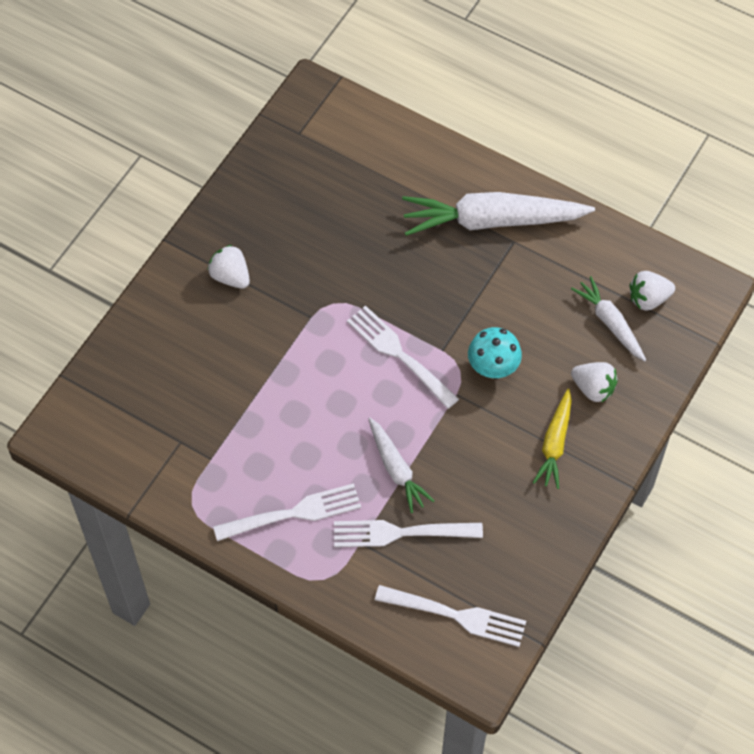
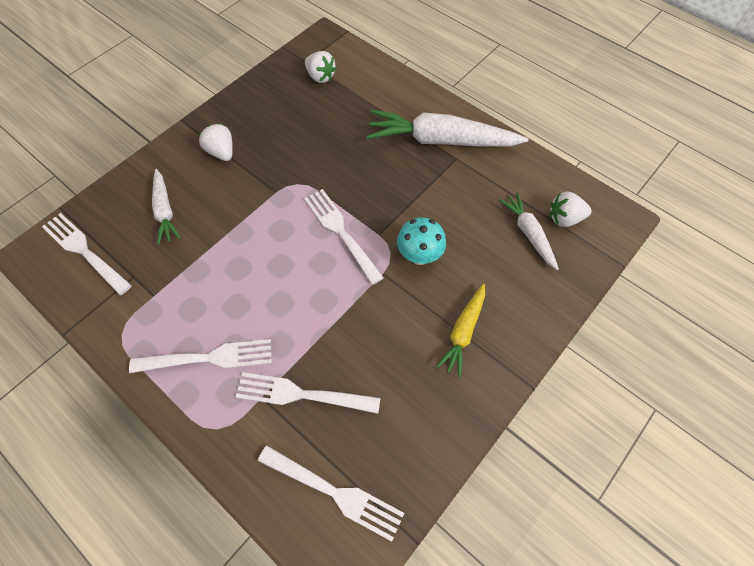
camera: 10 degrees right, 0 degrees up
white carrot [368,417,434,513] -> white carrot moved to [152,169,181,245]
white strawberry [571,362,618,403] -> white strawberry moved to [305,51,337,83]
none -> white fork [42,213,132,295]

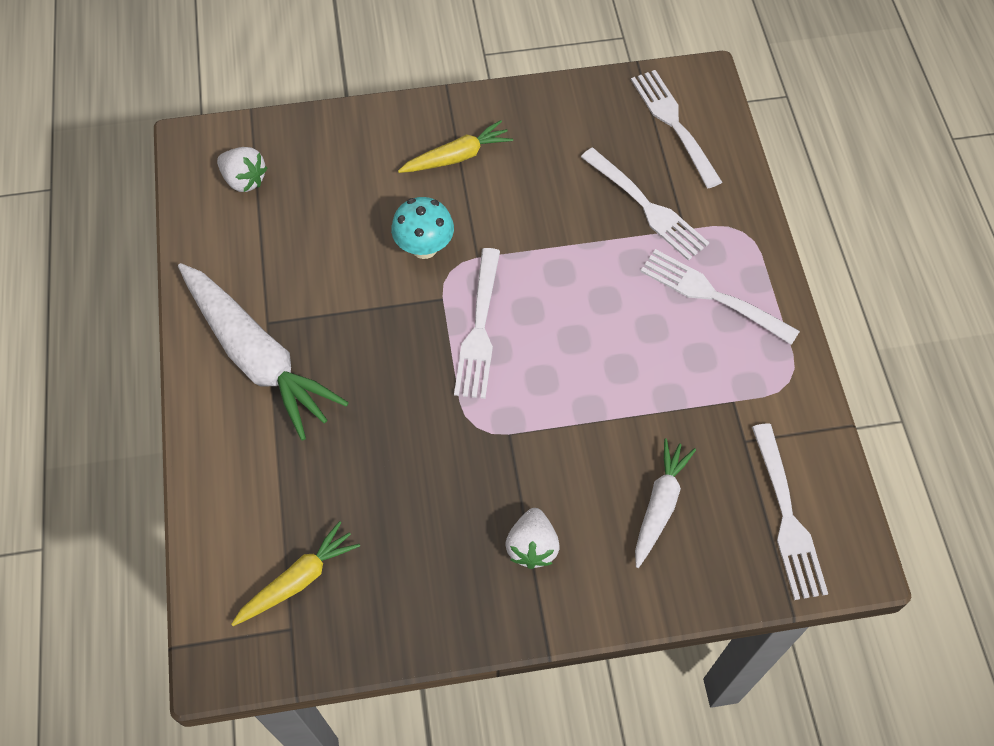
camera: 140 degrees left, 0 degrees up
white strawberry [305,51,337,83] -> yellow carrot [231,521,360,626]
white carrot [499,192,559,270] -> none

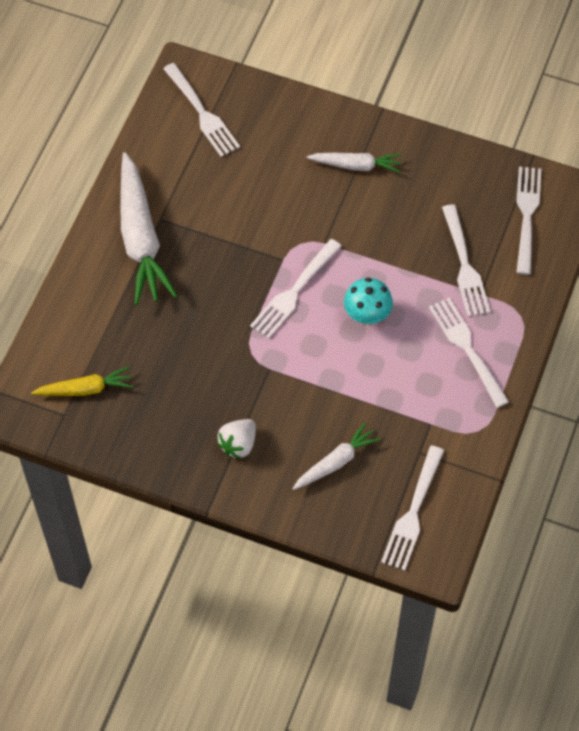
camera: 30 degrees right, 0 degrees up
white strawberry [217,147,267,192] -> white fork [163,63,240,157]
turquoise mushroom [391,197,454,259] -> turquoise mushroom moved to [344,278,393,325]
yellow carrot [398,120,513,173] -> white carrot [307,153,402,173]

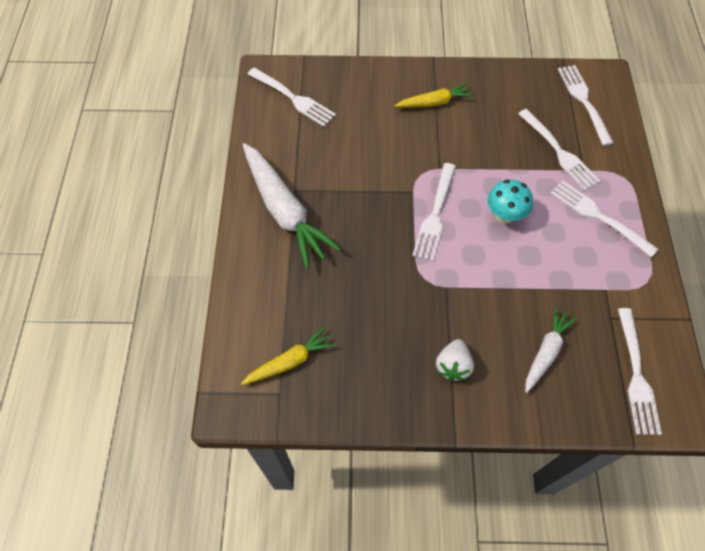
camera: 20 degrees left, 0 degrees up
white carrot [307,153,402,173] -> yellow carrot [395,82,474,108]

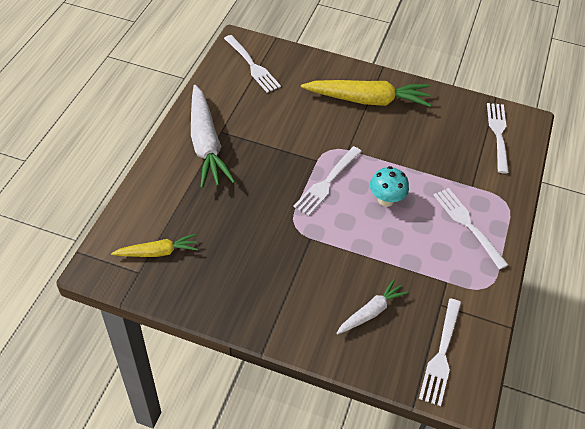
camera: 15 degrees right, 10 degrees down
yellow carrot [395,82,474,108] -> yellow carrot [301,80,431,107], size x1.83
white strawberry [436,339,474,381] -> none
white fork [518,109,600,191] -> none

